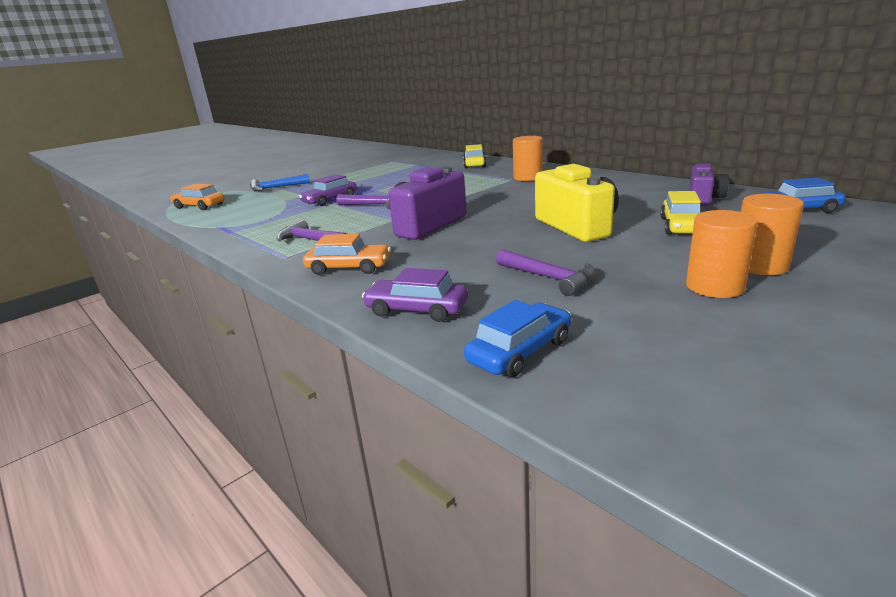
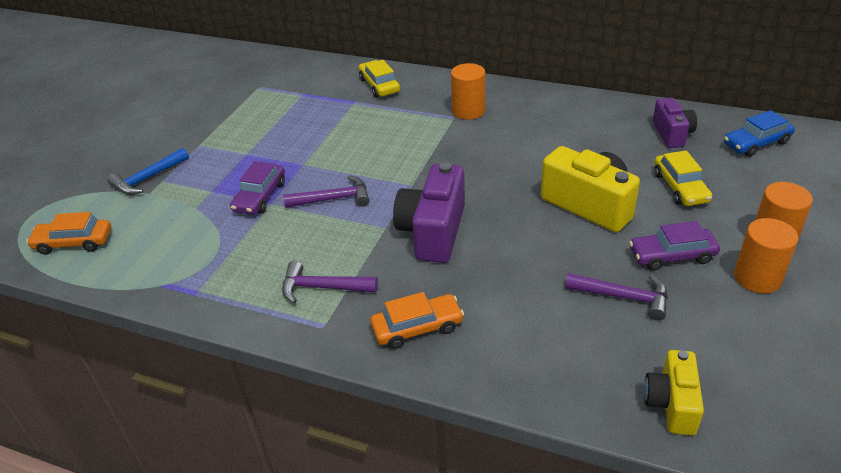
camera: 25 degrees left, 15 degrees up
purple car [362,268,468,322] -> purple car moved to [629,221,720,271]
blue car [464,300,571,377] -> yellow camera [644,350,704,435]

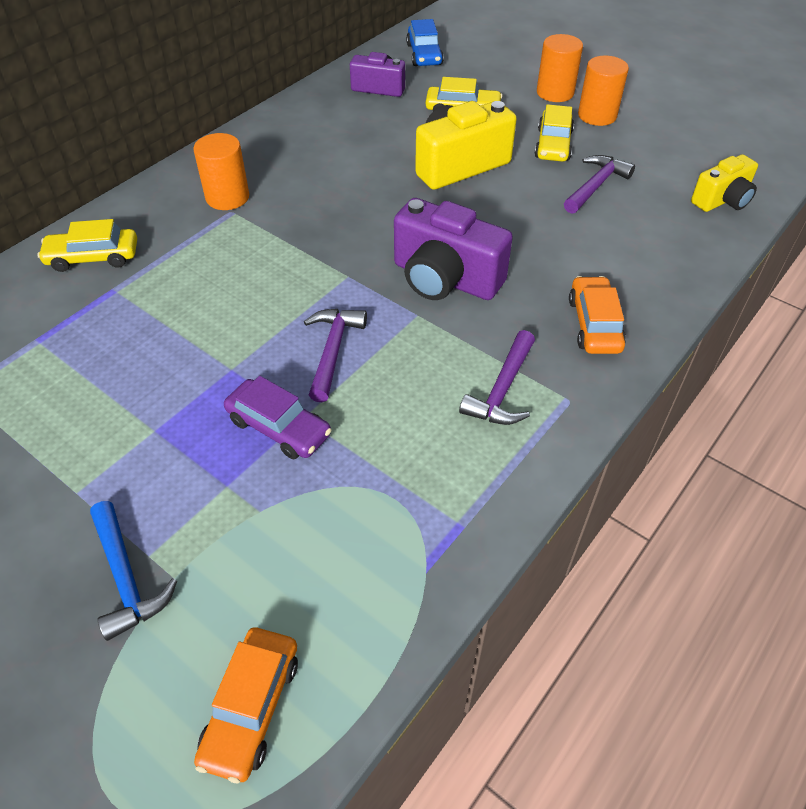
camera: 75 degrees left, 10 degrees up
purple car [629,221,720,271] -> yellow car [535,104,574,162]
yellow camera [644,350,704,435] -> yellow camera turned 60 degrees counterclockwise [691,154,758,212]

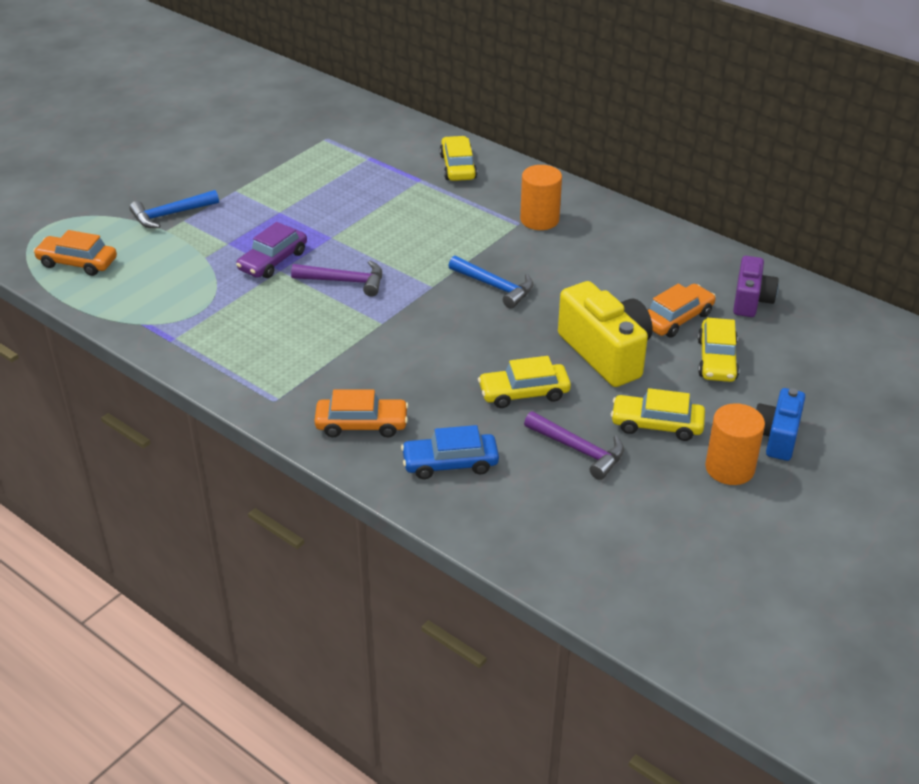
camera: 90 degrees right, 10 degrees down
purple camera [394,198,513,300] -> none
blue car [406,19,444,66] -> blue car moved to [401,425,499,479]
purple hammer [459,330,535,425] -> none
orange cylinder [537,34,583,102] -> blue camera [756,388,805,461]
yellow camera [691,154,758,212] -> none
none -> blue hammer [448,256,533,309]
none -> yellow car [478,356,571,408]
none -> orange car [648,284,716,338]

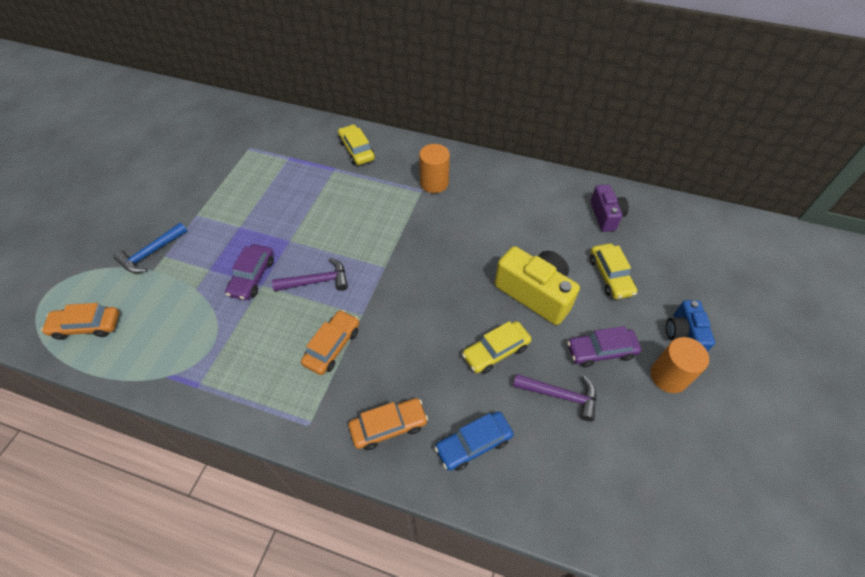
camera: 20 degrees left, 15 degrees up
blue hammer [448,256,533,309] -> none
yellow car [611,388,705,441] -> purple car [567,326,641,367]
orange car [648,284,716,338] -> orange car moved to [301,310,359,375]

